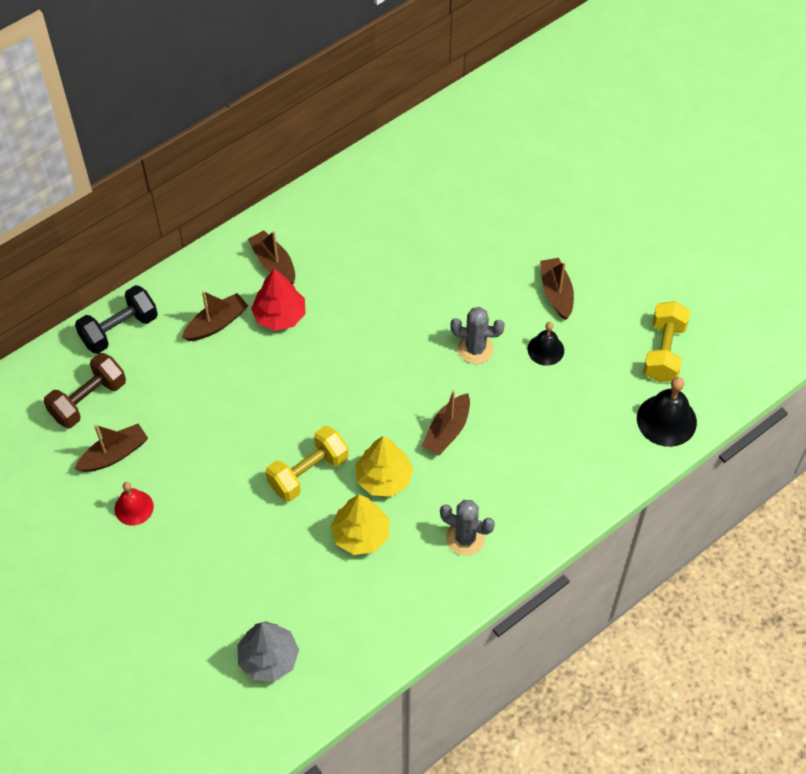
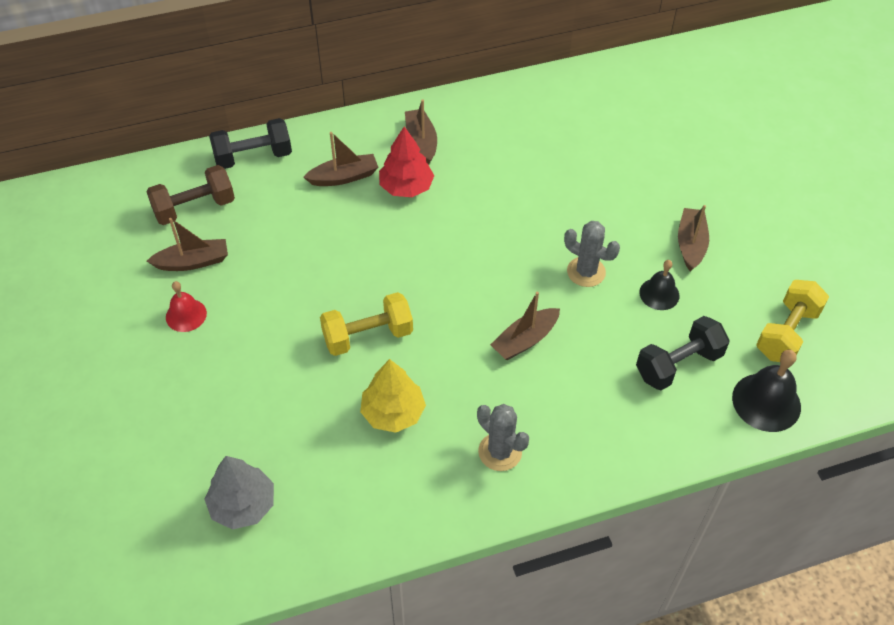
camera: 20 degrees right, 5 degrees down
yellow tree [355,436,413,497] -> none
none -> black dumbbell [636,316,730,390]

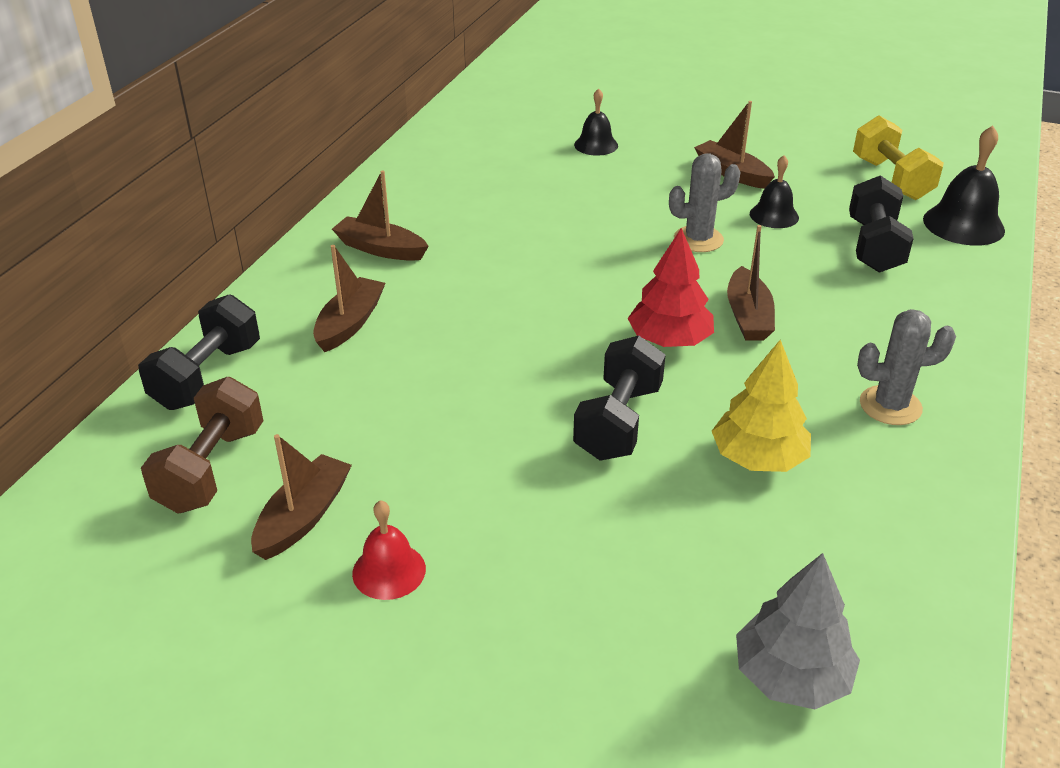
camera: 50 degrees left, 15 degrees down
yellow dumbbell [320,292,413,356] -> black dumbbell [573,336,666,461]
red tree [379,126,434,197] -> red tree moved to [627,228,714,347]
none -> black bell [574,88,618,156]

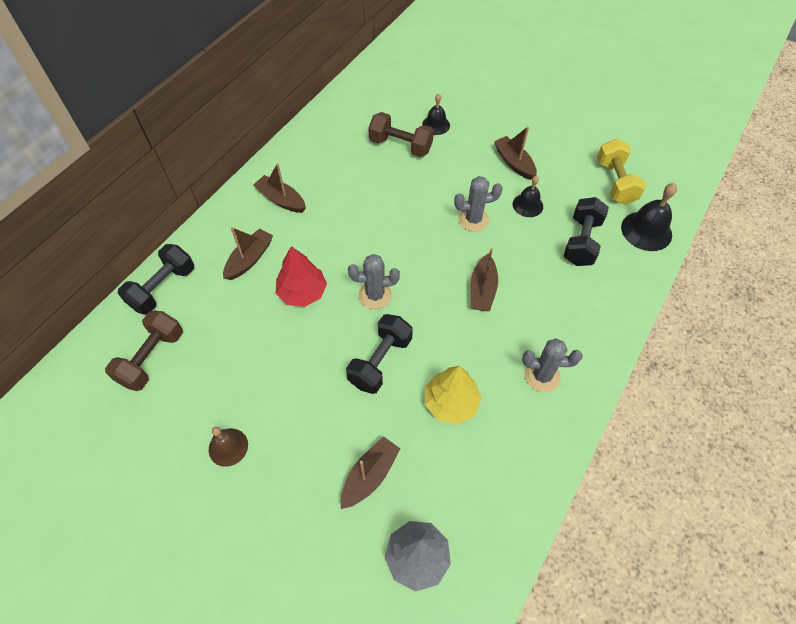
camera: 10 degrees right, 20 degrees up
brown boat [251,434,352,560] -> brown boat moved to [341,436,400,509]
red bell [352,500,426,600] -> brown bell [209,427,248,467]
red tree [627,228,714,347] -> red tree moved to [276,246,327,307]
none -> grey cactus [348,254,400,309]
none -> brown dumbbell [368,112,434,157]

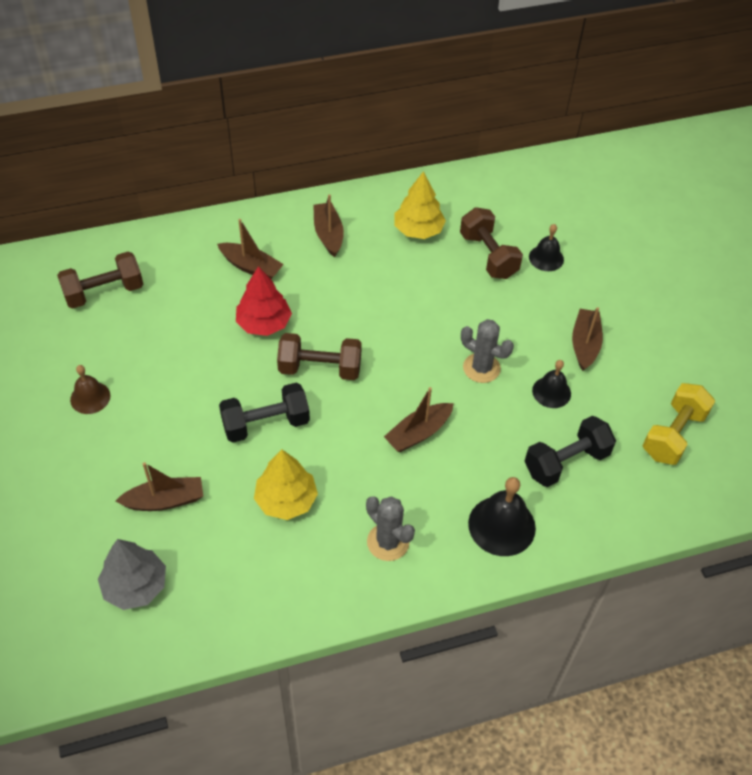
camera: 40 degrees right, 5 degrees down
black dumbbell [118,244,194,315] -> none
brown boat [223,227,273,280] -> brown boat turned 45 degrees clockwise [217,219,284,279]
grey cactus [348,254,400,309] -> brown dumbbell [277,333,362,380]
black bell [621,183,677,251] -> black bell moved to [468,477,536,556]
none -> yellow tree [394,171,446,239]

